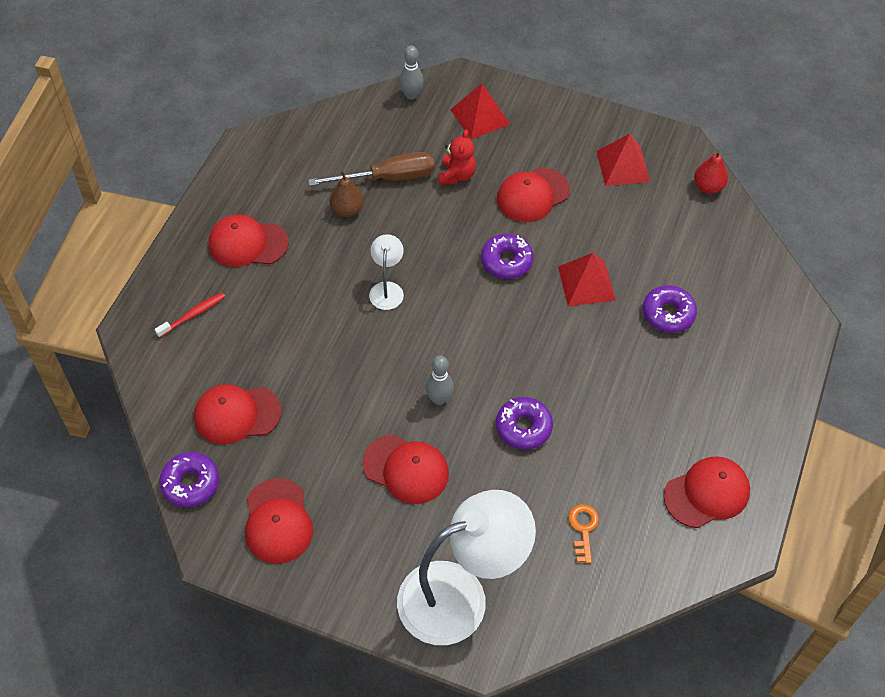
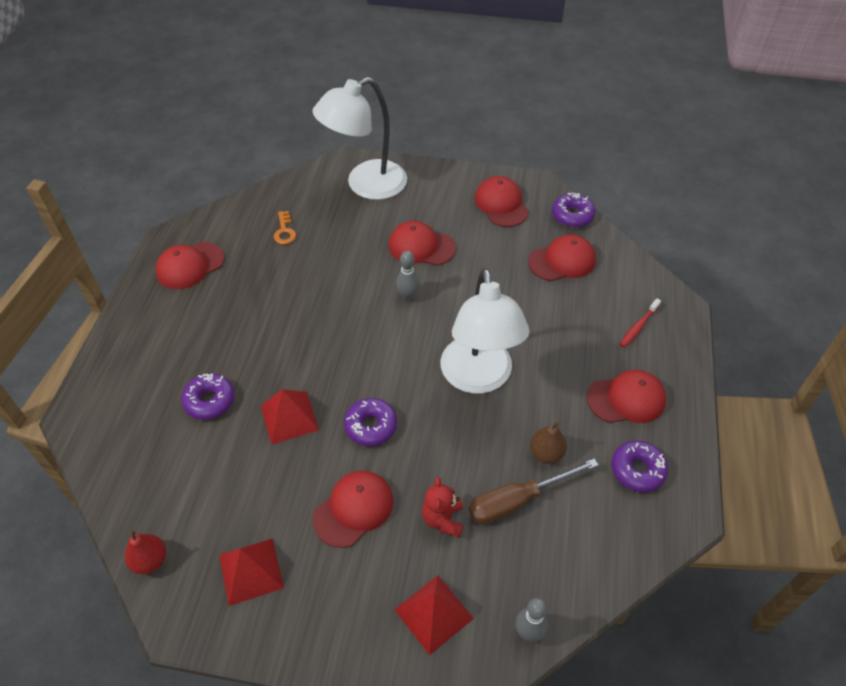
camera: 170 degrees right, 5 degrees down
white lamp [369,234,404,310] -> white lamp [441,268,530,394], size x2.23
purple donut [496,397,553,450] -> purple donut moved to [612,440,668,492]

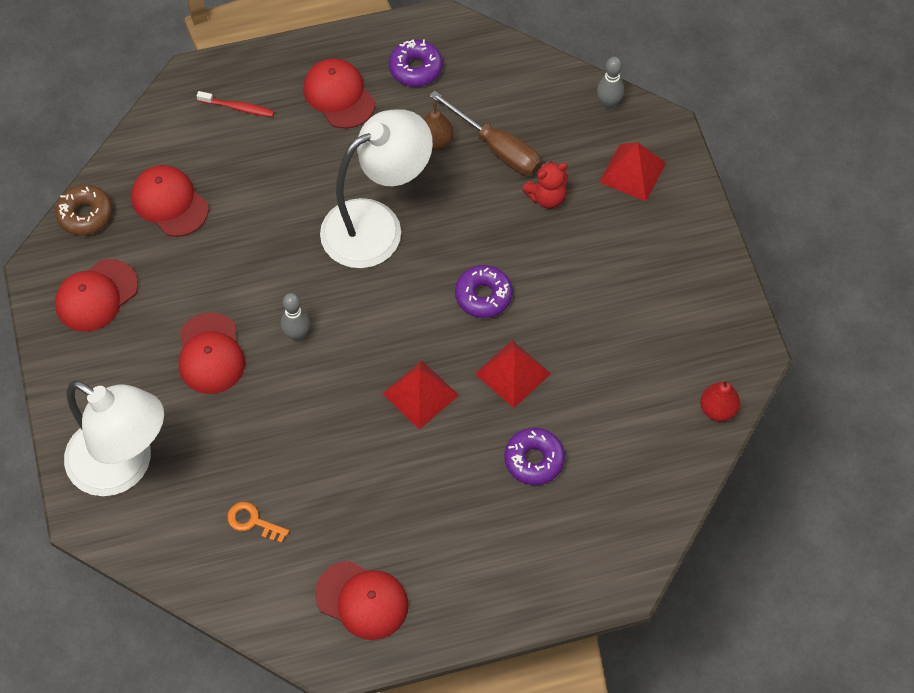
camera: 115 degrees left, 10 degrees up
red pyramid [219,539,284,606] -> red pyramid moved to [382,360,459,430]
orange key [274,211,296,244] -> orange key turned 120 degrees counterclockwise [227,502,289,543]
red cap [313,470,394,548] -> none
purple donut [552,193,595,227] -> brown donut [55,185,113,235]

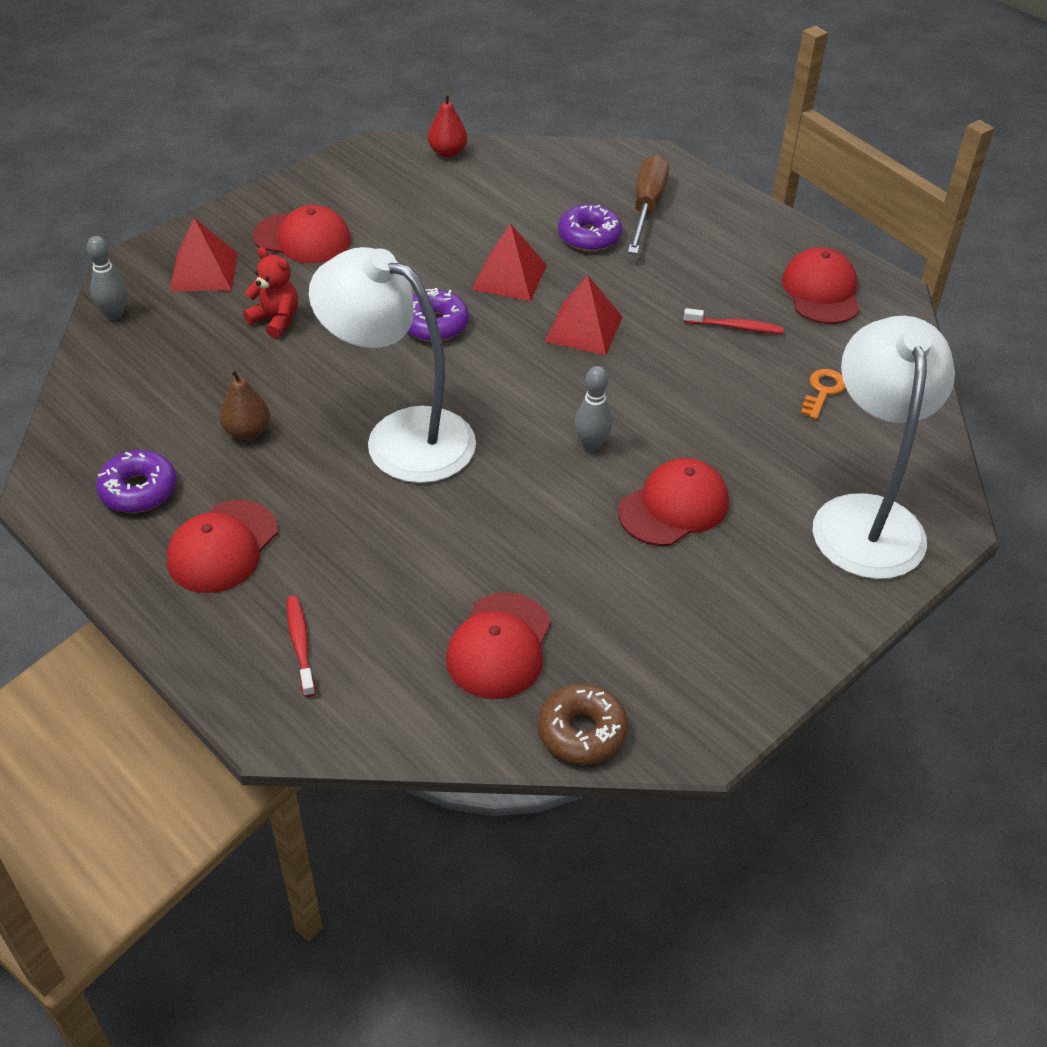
camera: 120 degrees left, 15 degrees down
red cap [55,259,138,332] -> red cap moved to [253,205,351,263]
orange key [227,502,289,543] -> orange key turned 150 degrees counterclockwise [801,369,845,420]
brown screwdriver [429,90,541,176] -> brown screwdriver moved to [628,154,669,254]
none -> red toothbrush [684,308,783,334]

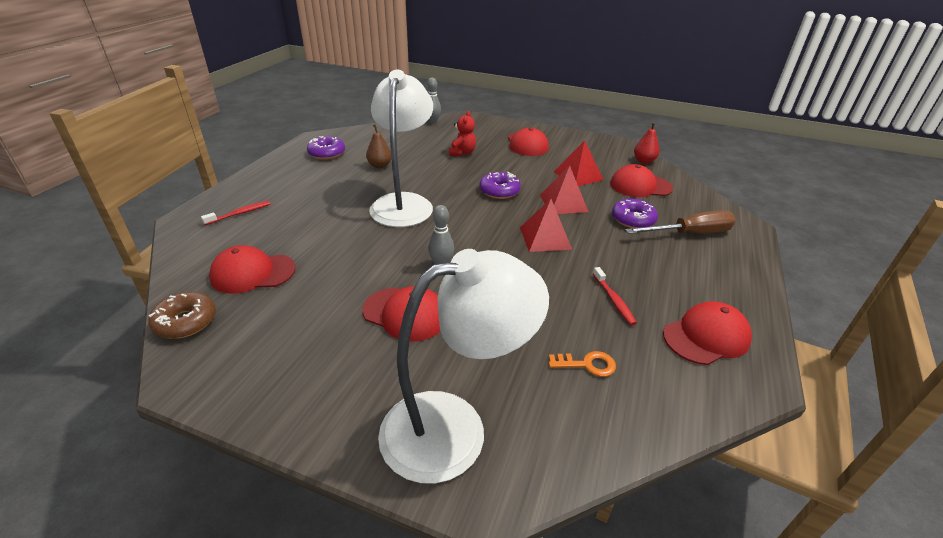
camera: 65 degrees right, 10 degrees down
red cap [167,500,277,593] -> red cap moved to [610,164,673,197]
red pyramid [169,218,238,291] -> red pyramid moved to [554,140,604,186]

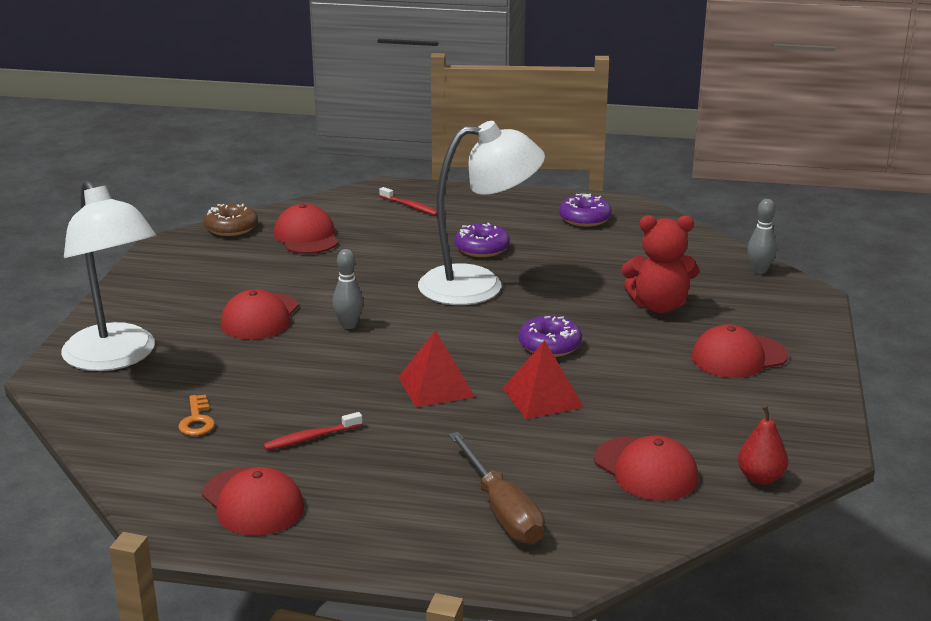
camera: 80 degrees right, 10 degrees down
brown pear [366,124,391,168] -> none
red teddy bear [449,111,476,156] -> red teddy bear [621,215,699,313], size x1.53
red pyramid [554,140,604,186] -> none
red cap [610,164,673,197] -> red cap turned 150 degrees clockwise [594,435,699,501]
purple donut [612,199,658,228] -> purple donut moved to [455,223,510,257]

